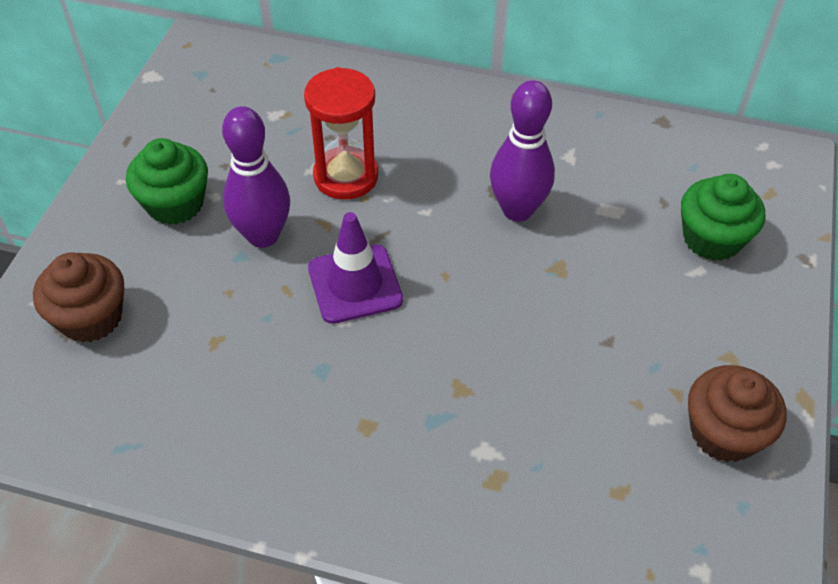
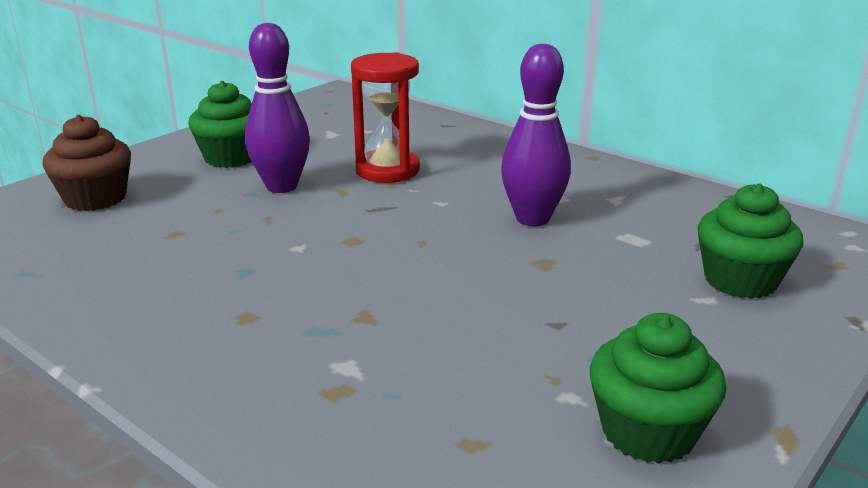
camera: 25 degrees right, 25 degrees down
purple traffic cone [308,212,403,324] -> none
brown cupcake [688,365,787,462] -> green cupcake [590,313,726,464]

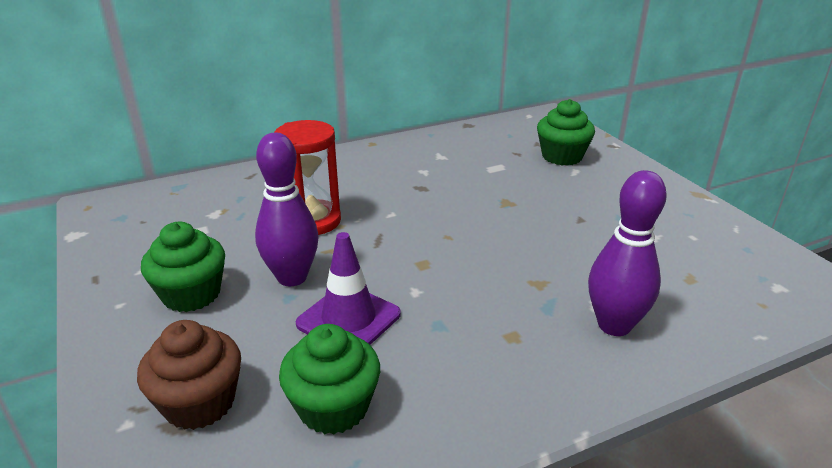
camera: 65 degrees left, 5 degrees up
purple bowling pin [501,44,571,226] -> purple bowling pin moved to [588,170,667,336]
green cupcake [590,313,726,464] -> green cupcake moved to [279,324,380,435]
none -> purple traffic cone [296,232,401,345]

